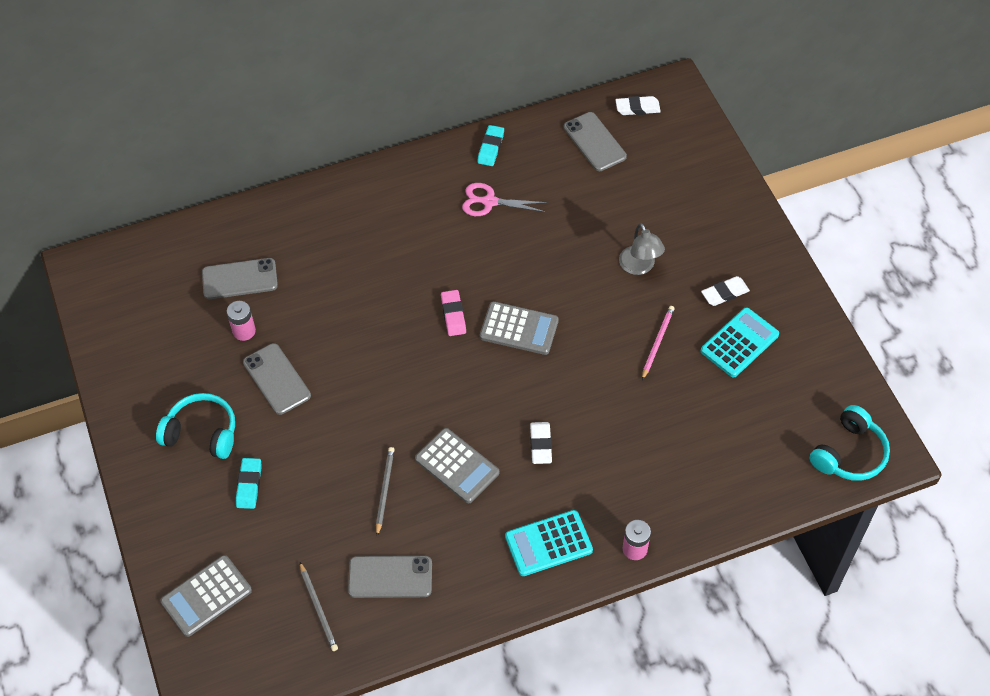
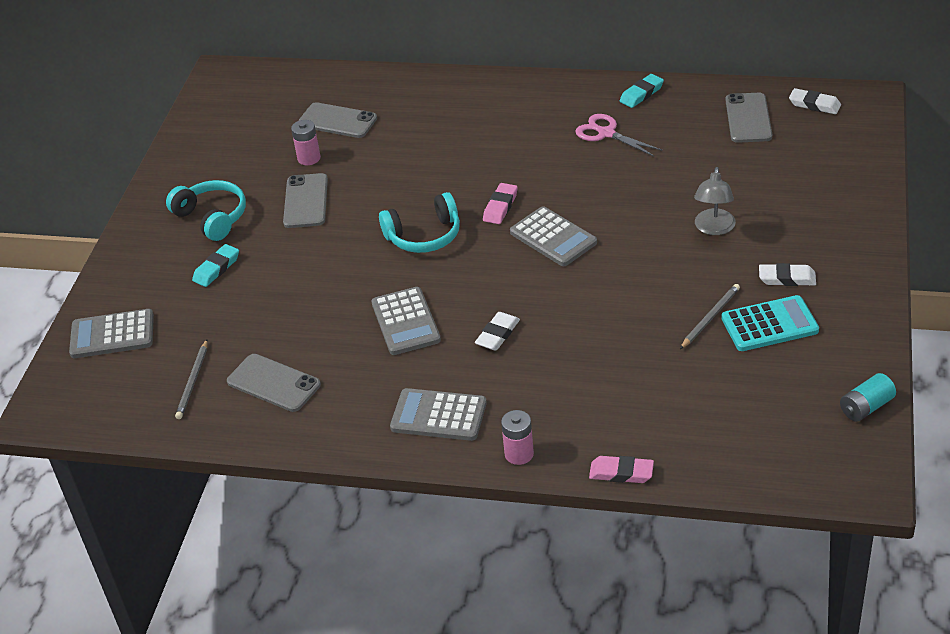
camera: 35 degrees right, 15 degrees down
grey pencil [376,447,395,536] -> grey pencil moved to [680,284,740,349]
turquoise calculator [505,510,593,576] -> grey calculator [390,388,487,441]
pink pencil [642,306,675,380] -> none
turquoise headphones [809,405,890,481] -> turquoise headphones moved to [379,192,460,253]
none -> pink eraser [589,456,654,483]
none -> turquoise battery [840,373,896,422]

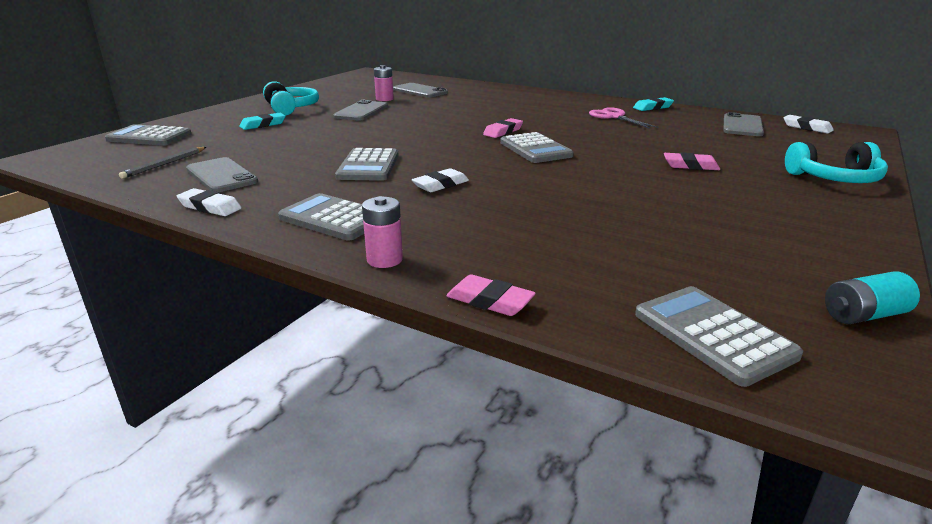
camera: 15 degrees right, 15 degrees down
turquoise headphones [379,192,460,253] -> turquoise headphones moved to [785,142,888,183]
grey pencil [680,284,740,349] -> none
grey lamp [694,167,736,235] -> pink eraser [664,152,720,170]
turquoise calculator [721,295,819,351] -> none
white eraser [759,263,816,286] -> white eraser moved to [177,188,242,216]
none -> grey calculator [635,286,803,387]

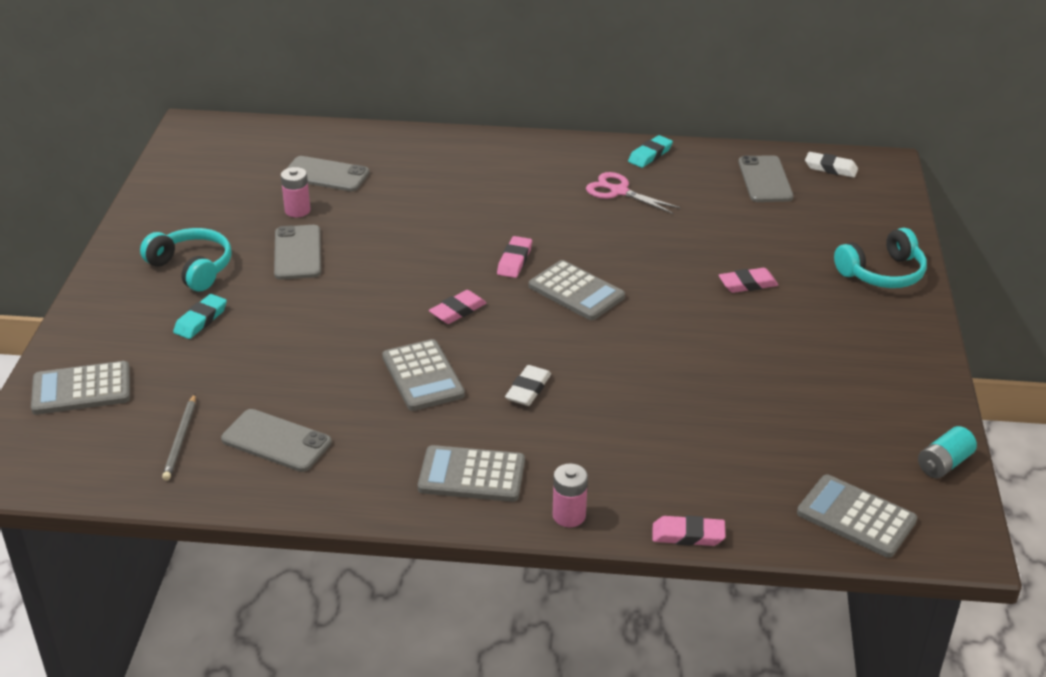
camera: 25 degrees left, 10 degrees up
white eraser [177,188,242,216] -> none
none -> pink eraser [429,290,486,324]

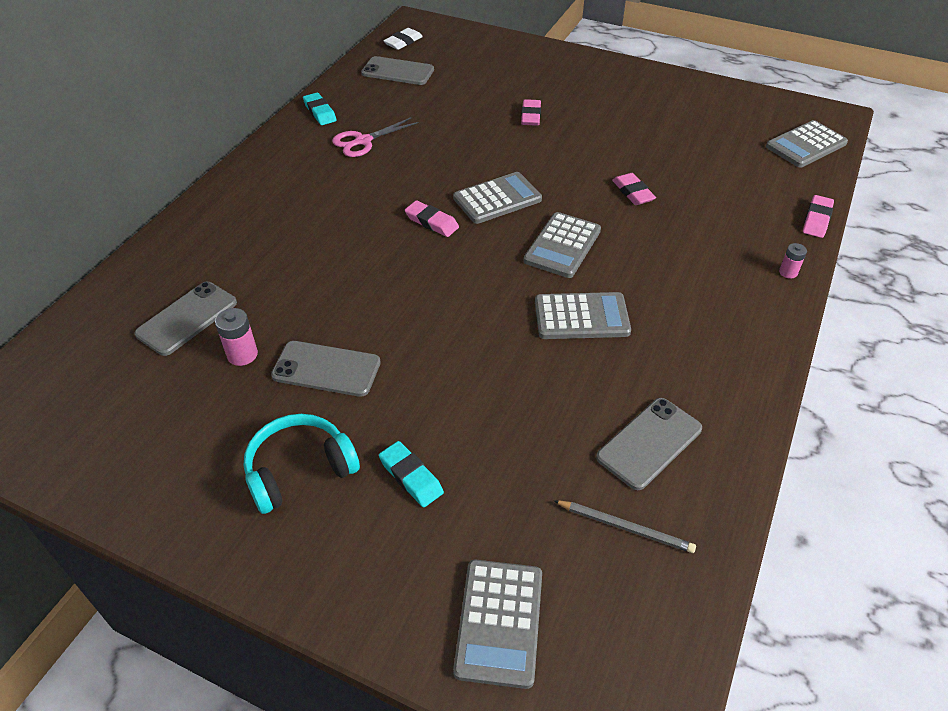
camera: 70 degrees left, 10 degrees up
grey calculator [418,445,525,502] -> grey calculator moved to [523,212,601,278]
pink eraser [429,290,486,324] -> pink eraser moved to [612,173,656,205]
white eraser [505,365,551,406] -> none
pink battery [553,463,588,527] -> pink battery [779,243,807,279], size x0.66
turquoise headphones [834,228,927,288] -> none
turquoise battery [918,426,977,478] -> none

